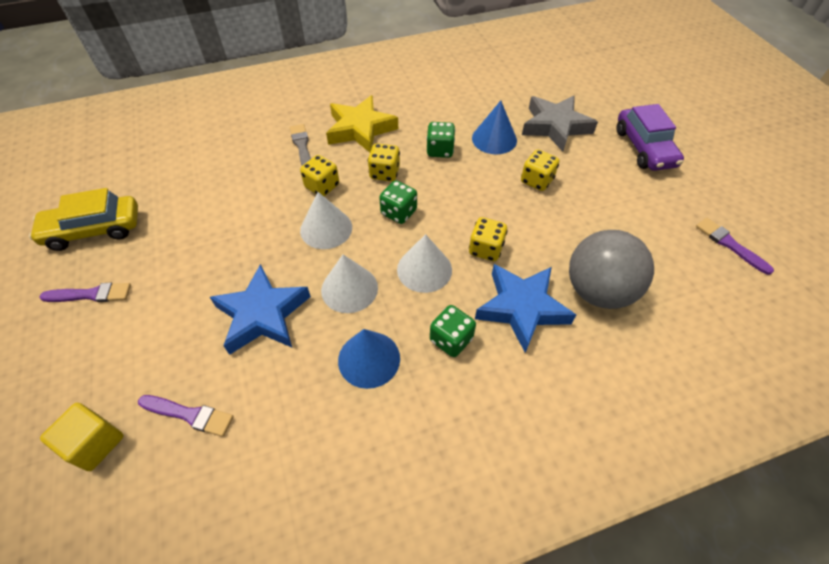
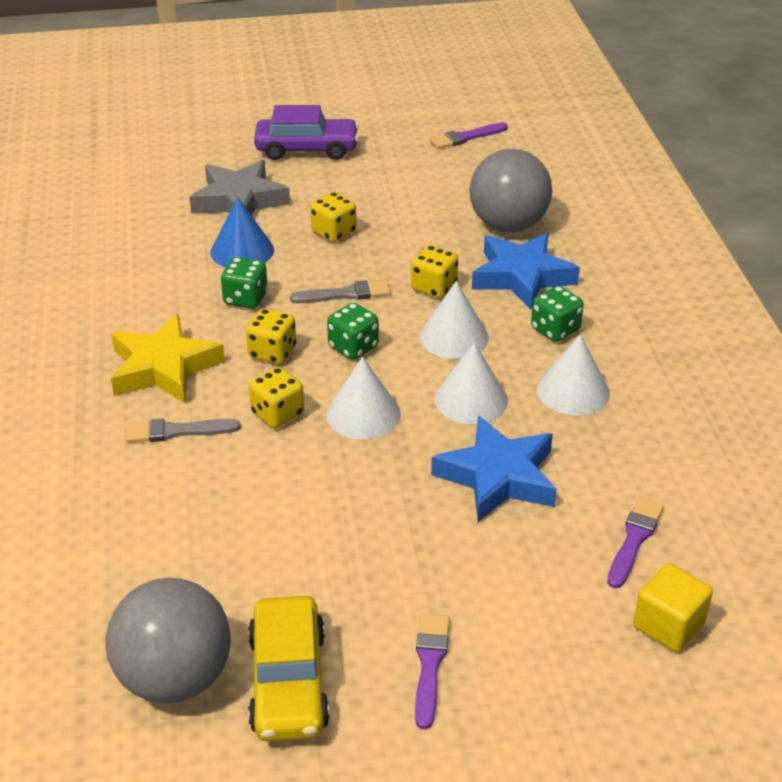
camera: 80 degrees left, 15 degrees down
blue cone [338,329,400,389] -> white cone [537,334,610,416]
none -> grey ball [106,578,231,703]
none -> grey brush [290,280,391,303]

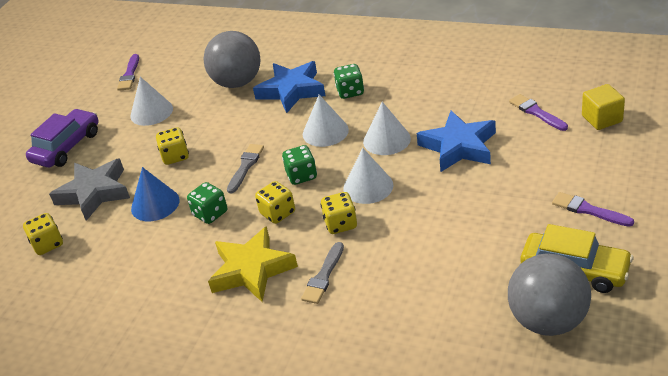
camera: 55 degrees left, 0 degrees up
yellow dice [411,245,458,298] -> yellow dice moved to [23,213,63,255]
white cone [537,334,610,416] -> white cone moved to [130,77,173,126]

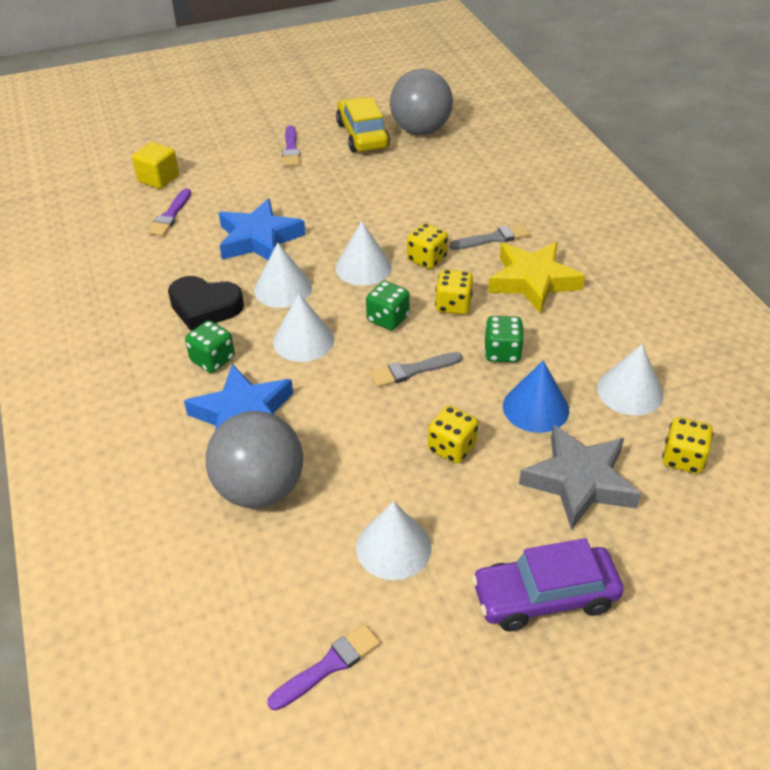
camera: 135 degrees left, 5 degrees up
none -> black heart [168,276,244,331]
none -> white cone [597,344,663,415]

